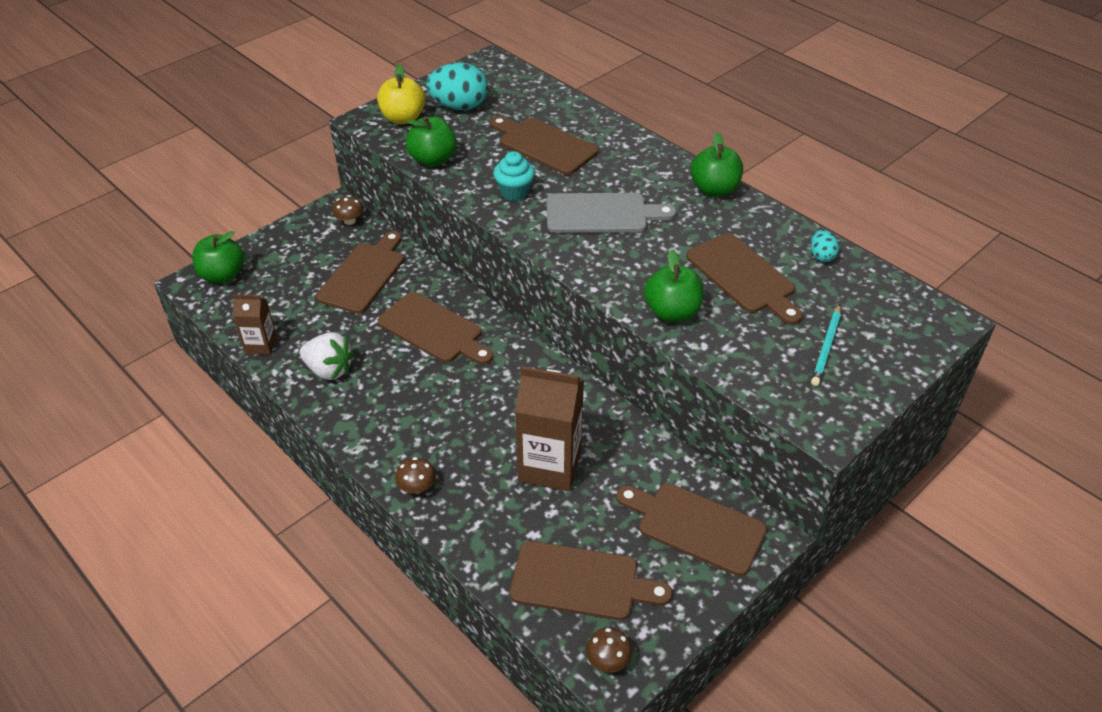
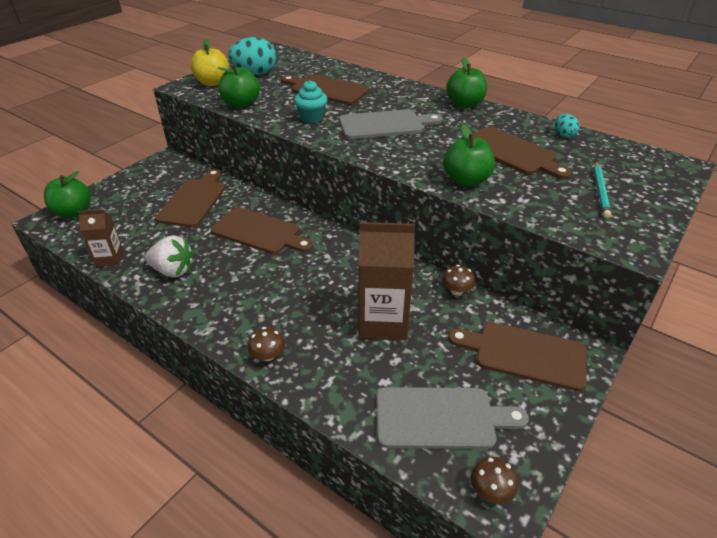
camera: 10 degrees left, 5 degrees down
brown mushroom [332,195,364,225] -> brown mushroom moved to [442,265,475,296]
brown cutting board [510,541,672,620] -> grey cutting board [377,387,529,449]

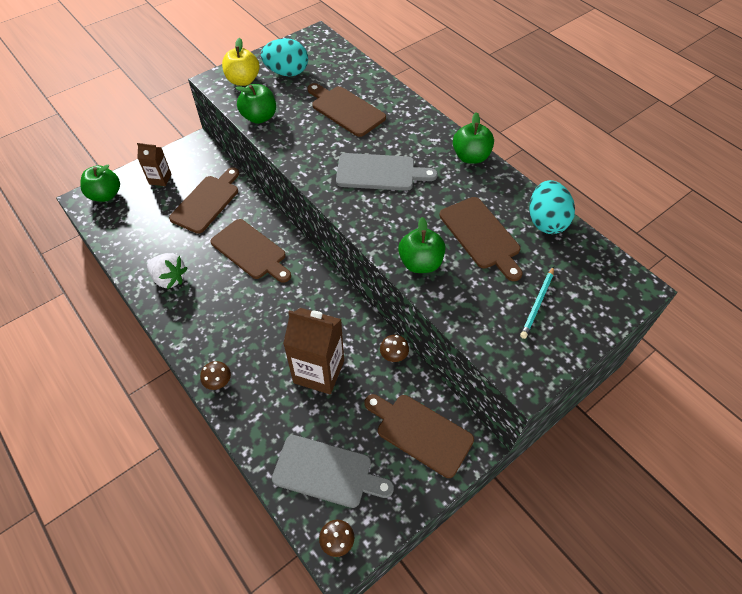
camera: 15 degrees right, 15 degrees up
brown carton [78,209,124,267] -> brown carton moved to [137,143,171,186]
turquoise cupcake [294,80,328,123] -> none
turquoise egg [555,114,580,138] -> turquoise egg [529,180,575,234], size x1.99

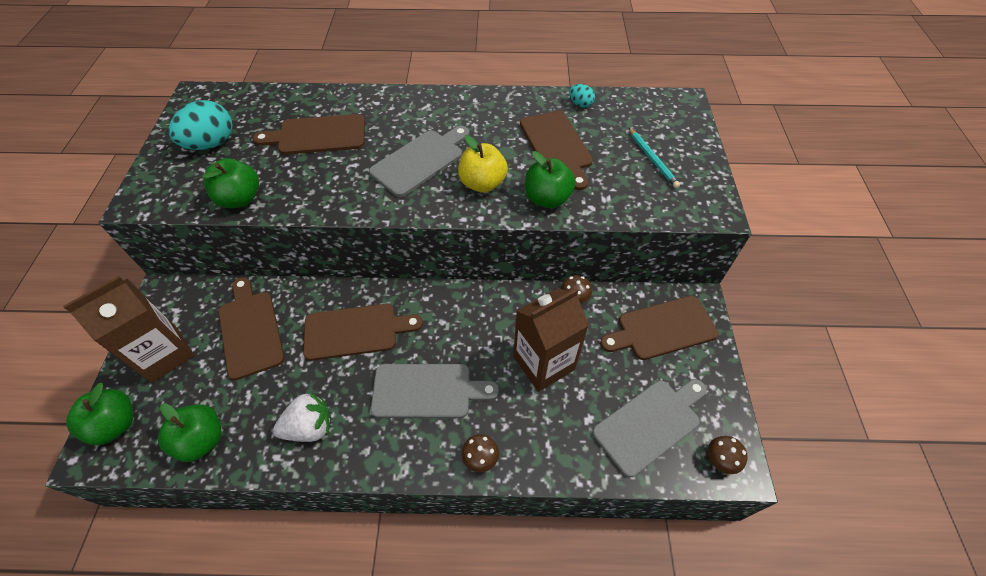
camera: 50 degrees left, 0 degrees up
brown carton [137,143,171,186] -> brown carton [63,276,195,383], size x1.82
yellow apple [222,38,259,86] -> yellow apple moved to [458,135,508,193]
brown cutting board [439,197,523,281] -> brown cutting board turned 60 degrees clockwise [520,111,593,190]
green apple [453,112,494,164] -> green apple moved to [158,403,222,462]
turquoise egg [529,180,575,234] -> turquoise egg [569,84,595,108], size x0.50
none -> grey cutting board [371,364,499,418]

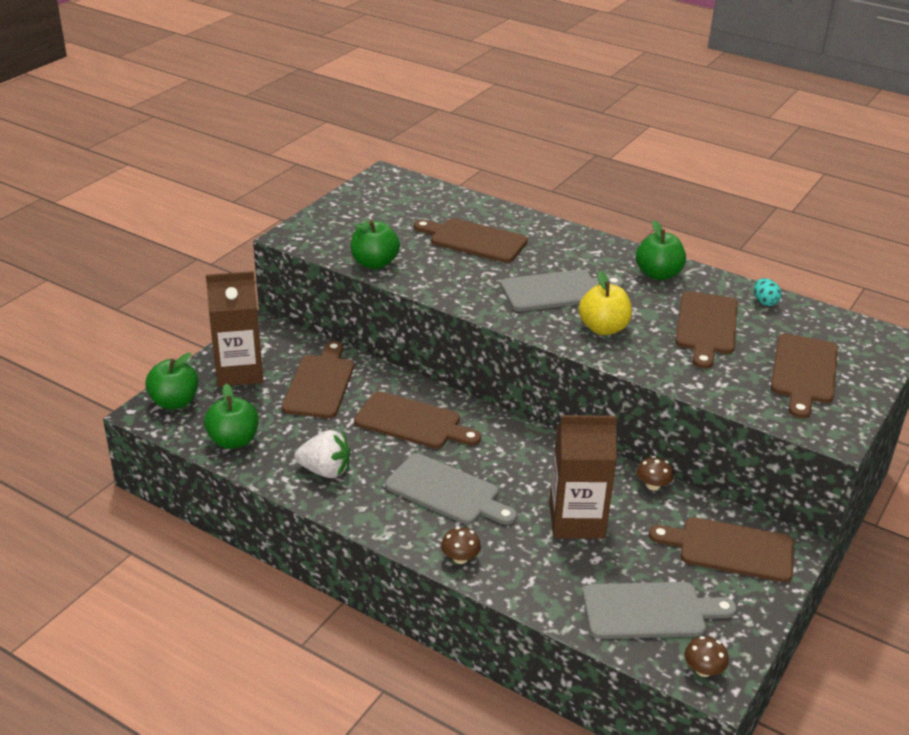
camera: 30 degrees right, 20 degrees down
turquoise egg [168,100,233,150] -> none
green apple [525,151,576,208] -> green apple moved to [636,220,686,280]
turquoise pencil [628,127,680,188] -> brown cutting board [771,334,838,418]

